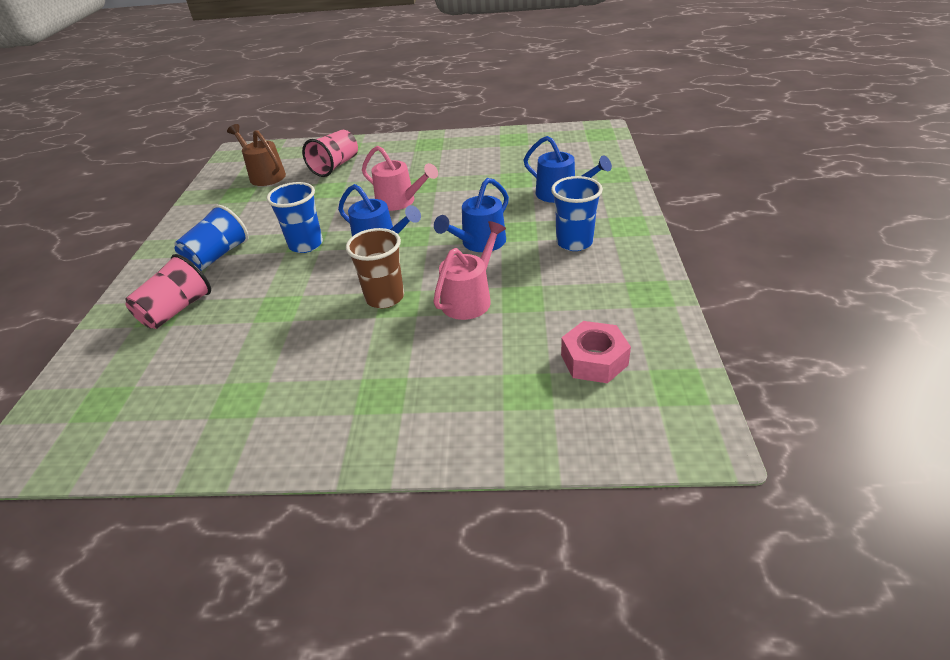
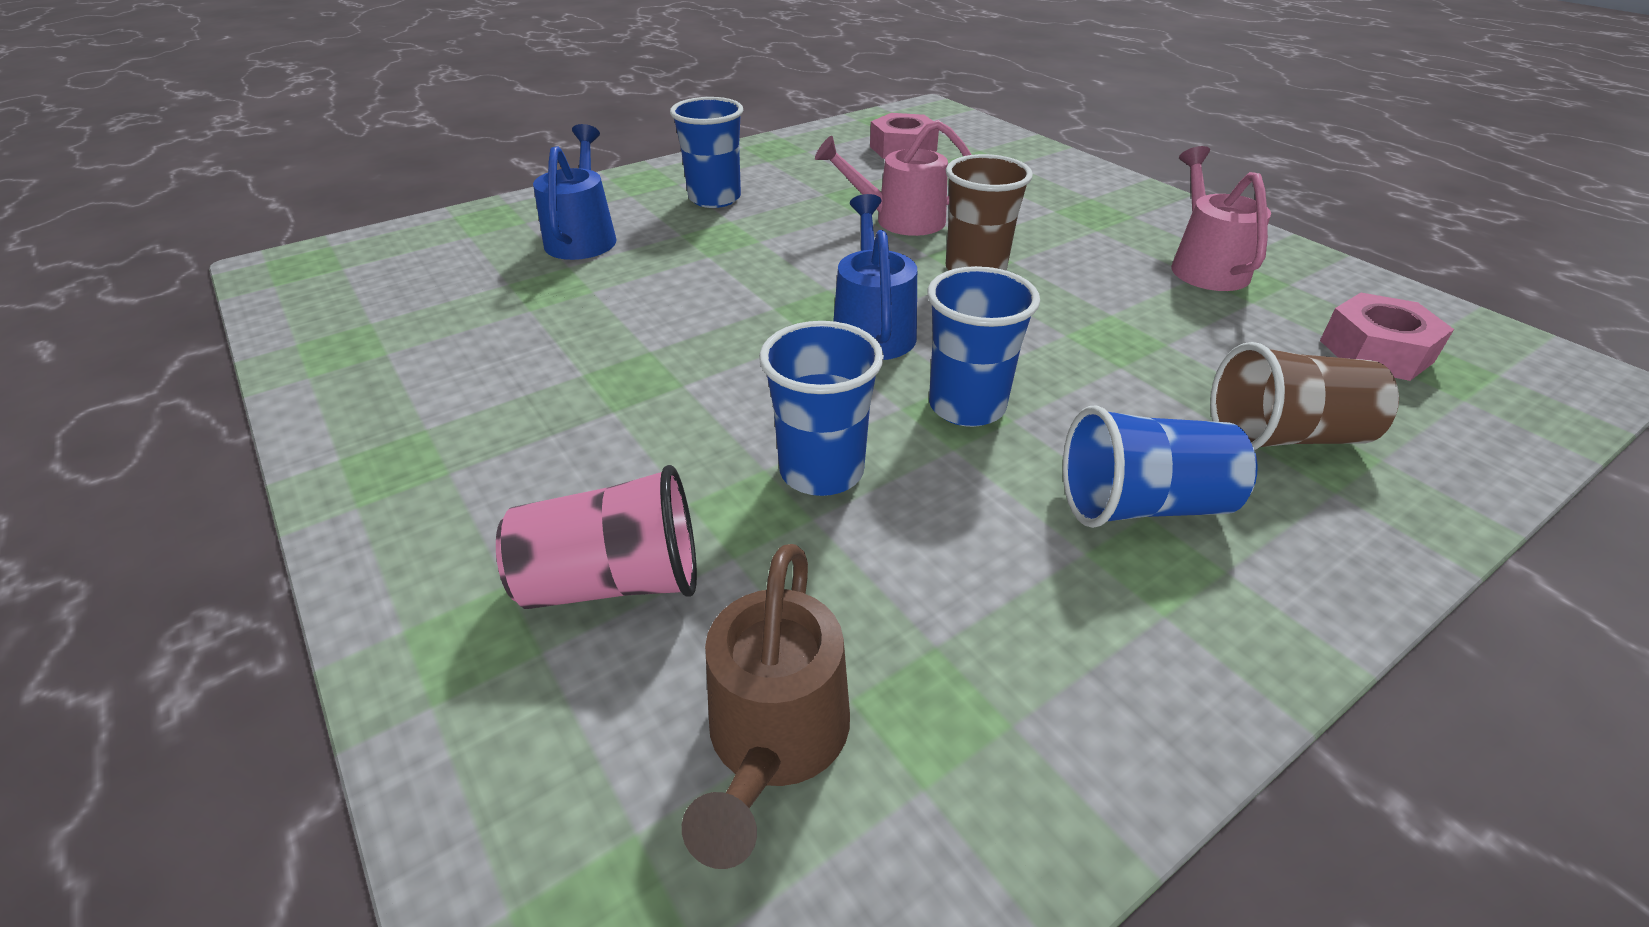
camera: 130 degrees left, 0 degrees up
pink cup [125,254,211,329] -> brown cup [1210,342,1399,450]
pink watering can [362,146,438,211] -> pink watering can moved to [1171,146,1271,291]
blue watering can [434,178,509,252] -> none
none -> blue cup [759,321,884,496]
none -> pink nut [1320,293,1454,381]

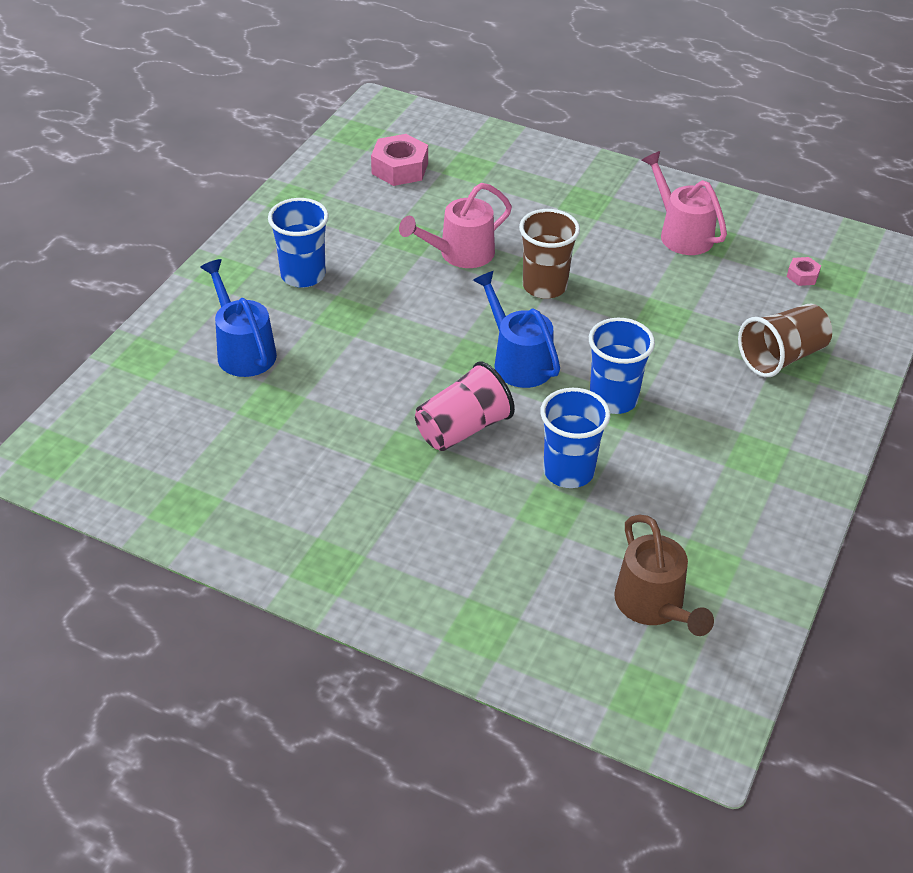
camera: 30 degrees left, 5 degrees up
pink cup [496,465,697,609] -> pink cup moved to [415,362,515,451]
blue cup [1063,405,1258,528] -> none
pink nut [1320,293,1454,381] -> pink nut [787,257,821,286], size x0.52

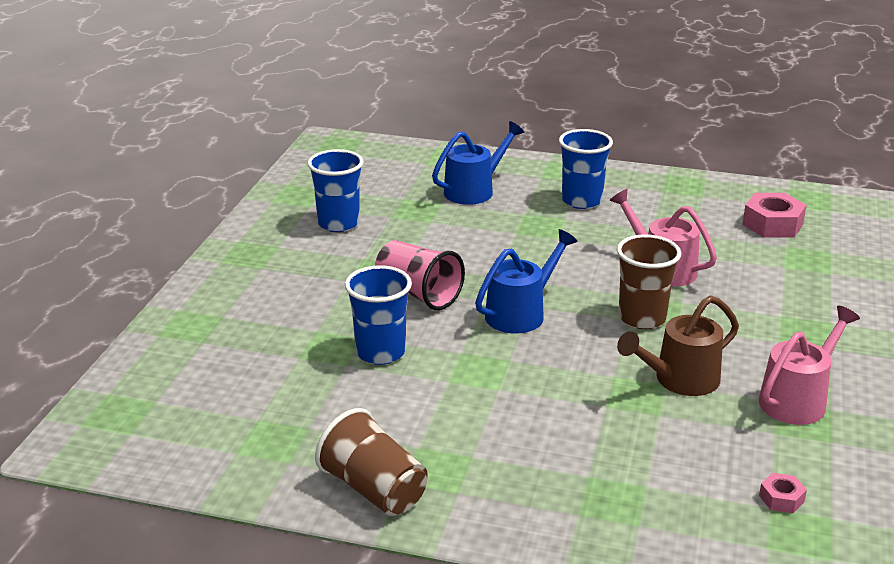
camera: 80 degrees right, 15 degrees down
blue cup [589,318,655,414] -> blue cup moved to [308,149,364,232]
brown watering can [614,514,714,636] -> brown watering can moved to [617,295,739,396]
brown cup [738,304,832,377] -> brown cup moved to [315,408,428,516]

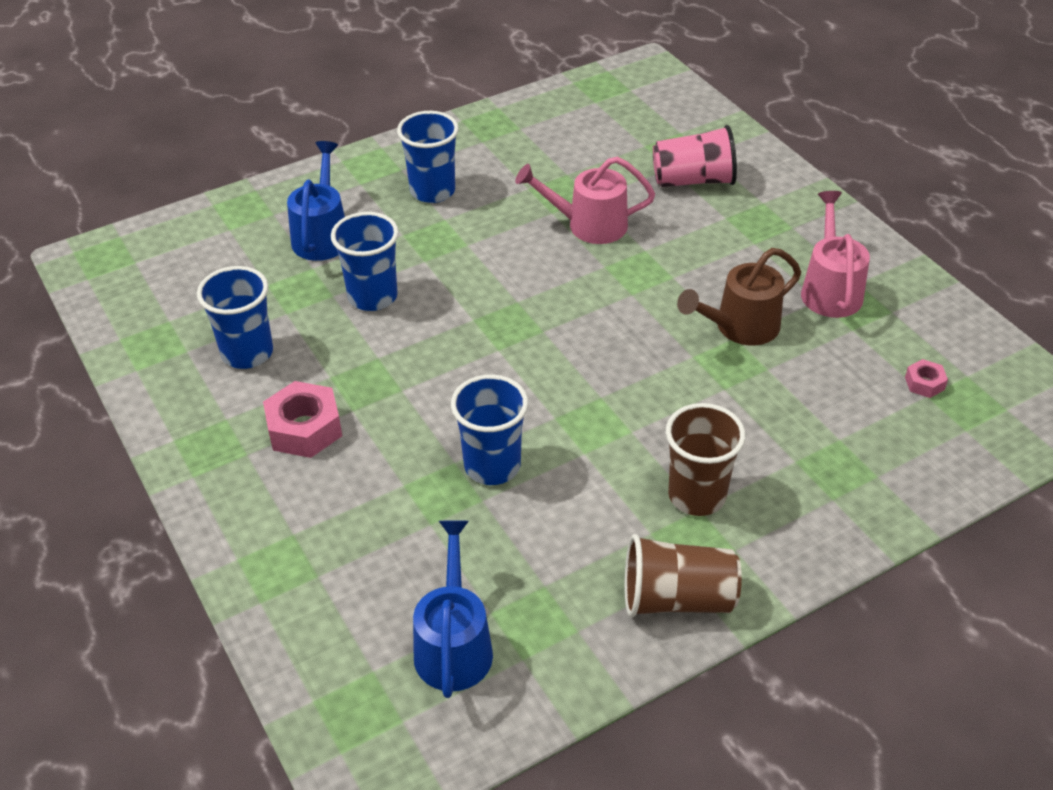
camera: 45 degrees left, 15 degrees up
pink cup [375,240,465,310] -> pink cup moved to [653,125,737,187]
blue watering can [475,229,578,333] -> blue watering can moved to [413,520,493,698]
brown cup [617,234,681,329] -> brown cup moved to [666,403,746,516]
brown watering can [617,295,739,396] -> brown watering can turned 45 degrees clockwise [677,248,801,346]
pink nut [743,193,807,238] -> pink nut moved to [263,381,342,458]
none -> blue cup [331,212,399,311]

